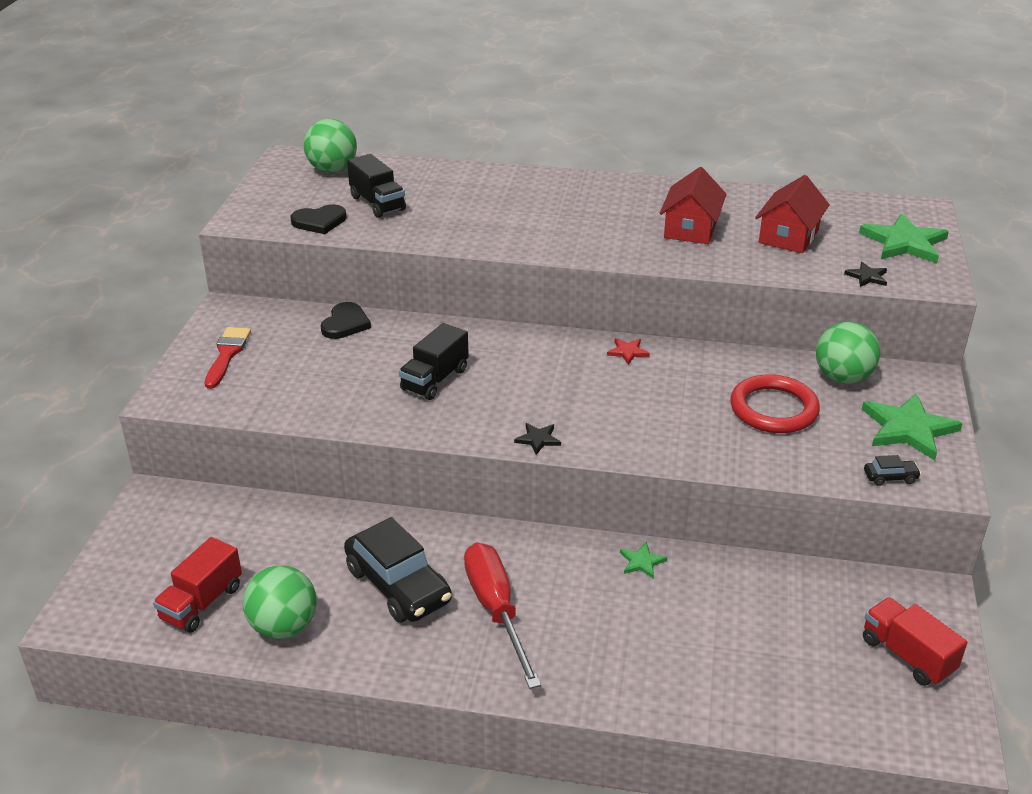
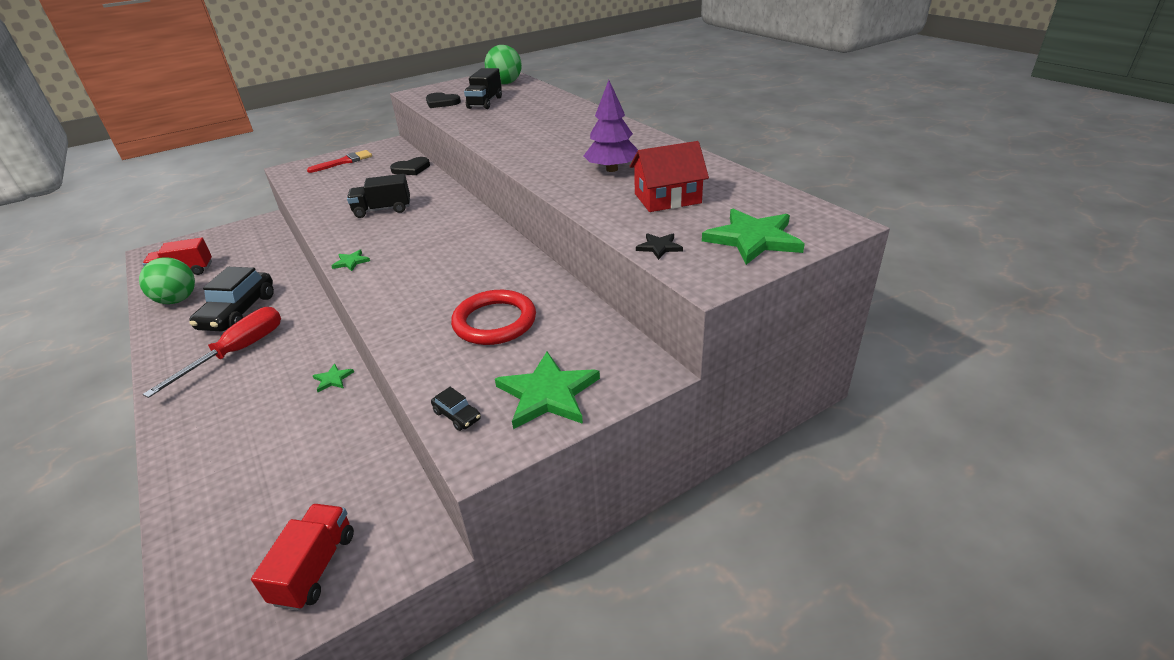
camera: 50 degrees right, 0 degrees up
black star [514,423,561,455] -> green star [332,250,370,271]
red star [607,338,650,365] -> none
red house [660,167,727,244] -> purple tree [583,80,638,172]
green ball [816,322,880,384] -> none

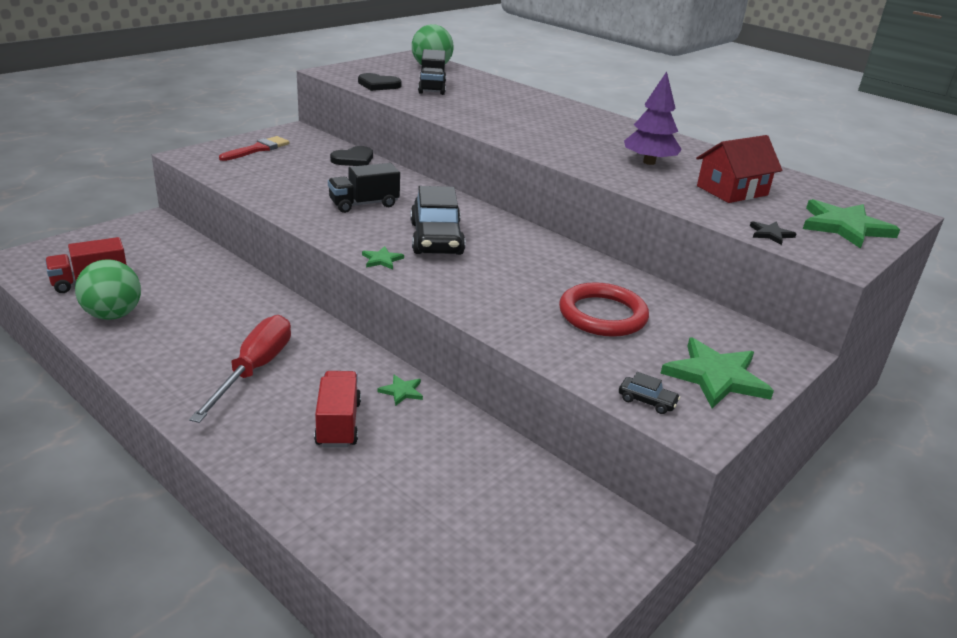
camera: 20 degrees left, 5 degrees down
black car [189,267,274,331] -> black car moved to [410,186,465,255]
red truck [251,504,354,611] -> red truck moved to [314,371,361,448]

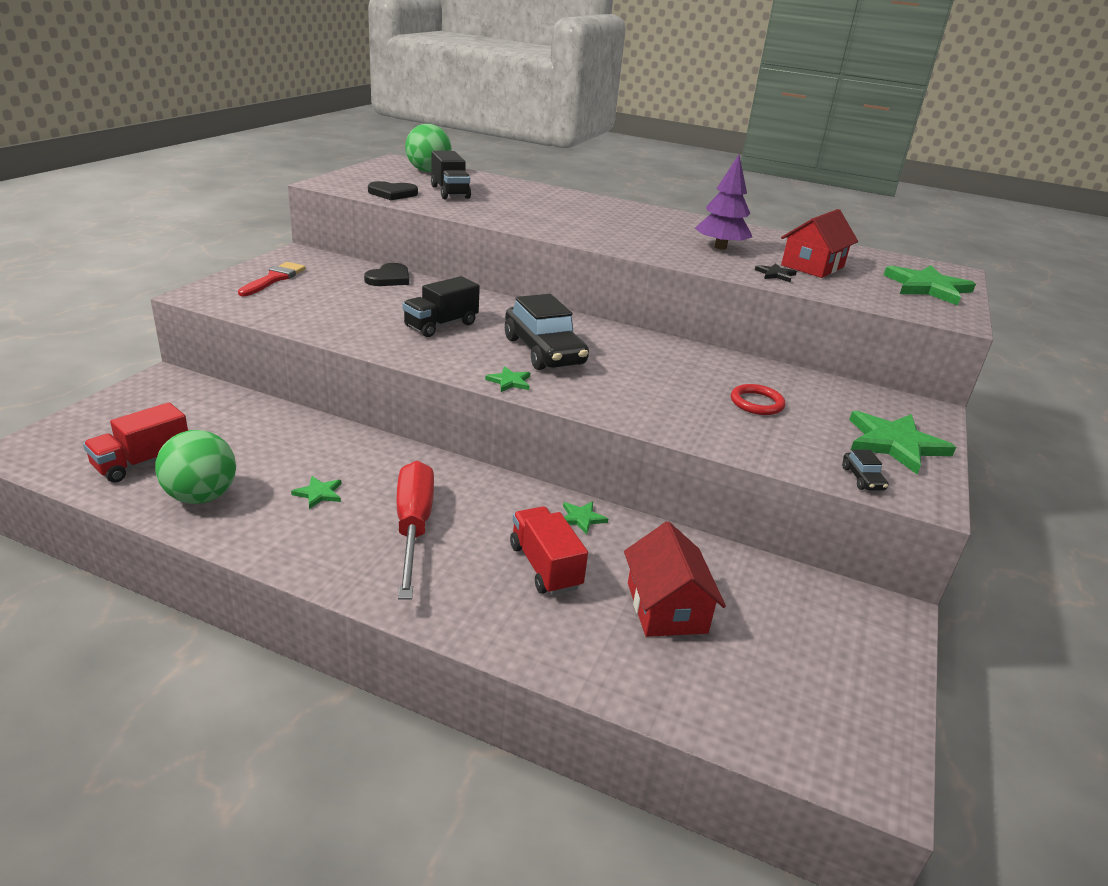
camera: 20 degrees left, 0 degrees up
red ring [559,282,649,337] -> red ring [731,384,785,415], size x0.60
black car [619,372,680,414] -> black car turned 75 degrees clockwise [842,450,889,490]
black star [750,221,796,245] -> black star moved to [755,263,797,282]
none -> green star [291,476,341,509]
none -> red house [624,521,726,637]

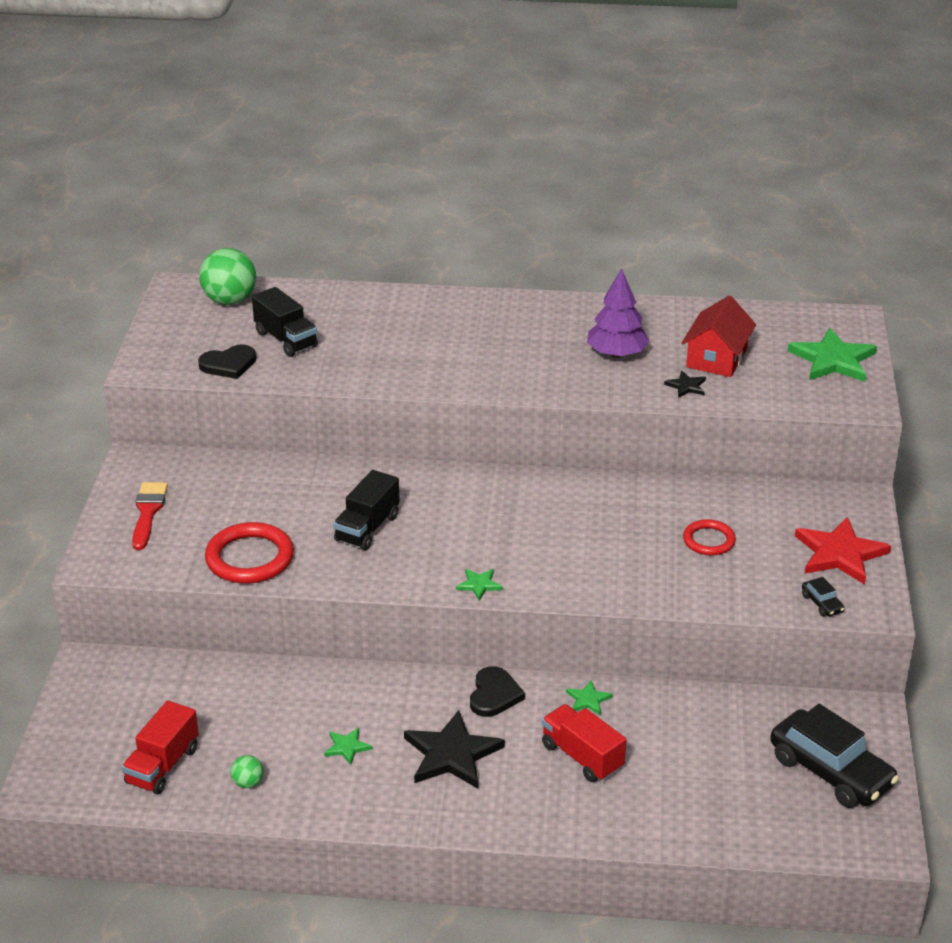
camera: 15 degrees left, 5 degrees up
green ball [155,430,236,504] -> green ball [230,755,264,788], size x0.47
black heart [364,263,409,286] -> black heart moved to [470,666,525,717]
red screwdriver [397,461,434,600] -> black star [404,710,505,789]
black car [505,294,589,370] -> black car moved to [770,704,899,808]
red house [624,521,726,637] -> none
green star [849,411,956,474] -> red star [795,517,891,584]
none -> red ring [205,522,294,584]

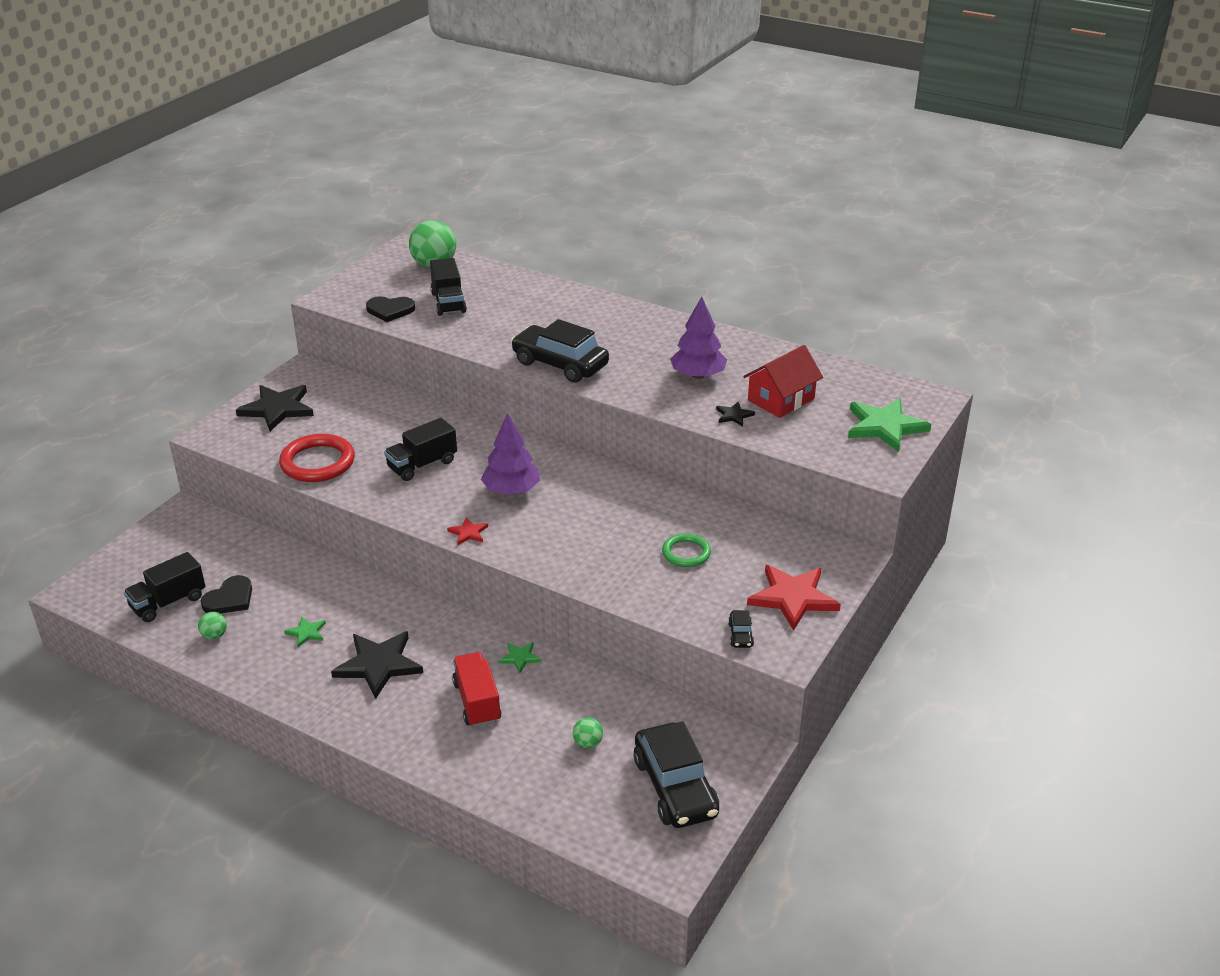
camera: 25 degrees right, 0 degrees up
red truck [122,700,199,794] -> black truck [123,552,205,622]
red brush [132,482,168,550] -> black star [236,385,314,431]
green star [456,569,503,601] -> red star [447,517,488,545]
black heart [470,666,525,717] -> black heart moved to [201,575,252,614]
red ring [683,519,736,556] -> green ring [662,533,711,567]
none -> purple tree [481,413,540,495]
none -> black car [511,319,609,383]
none -> green ball [573,718,603,748]

